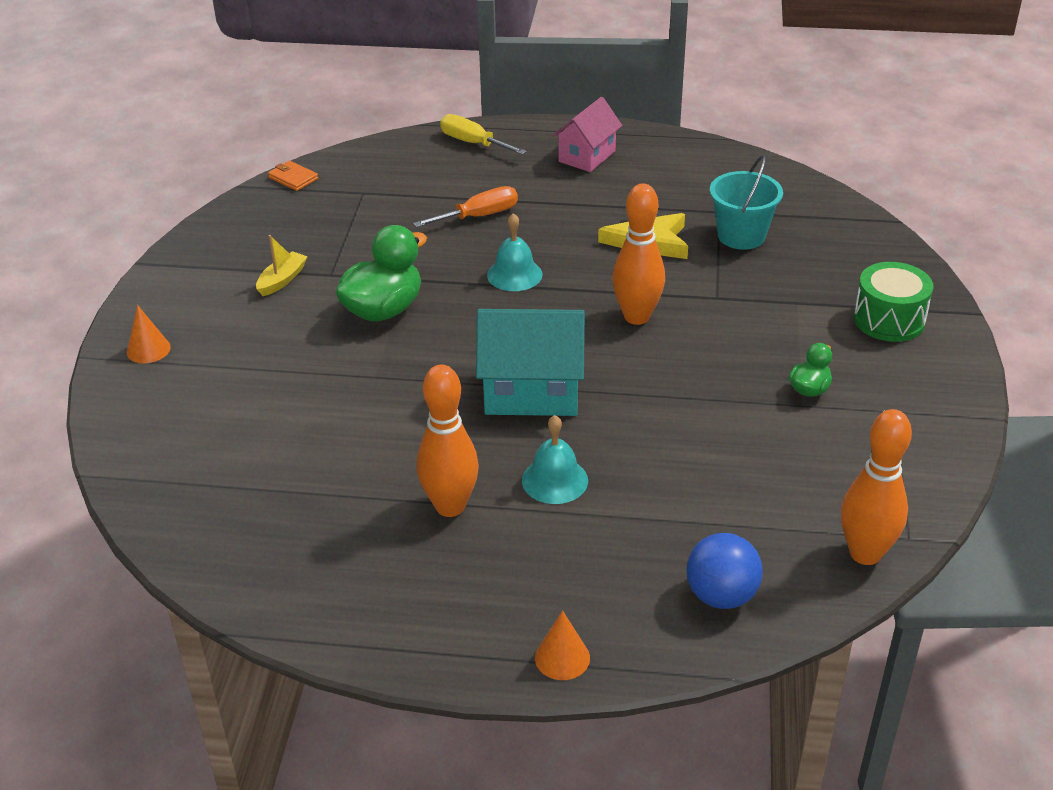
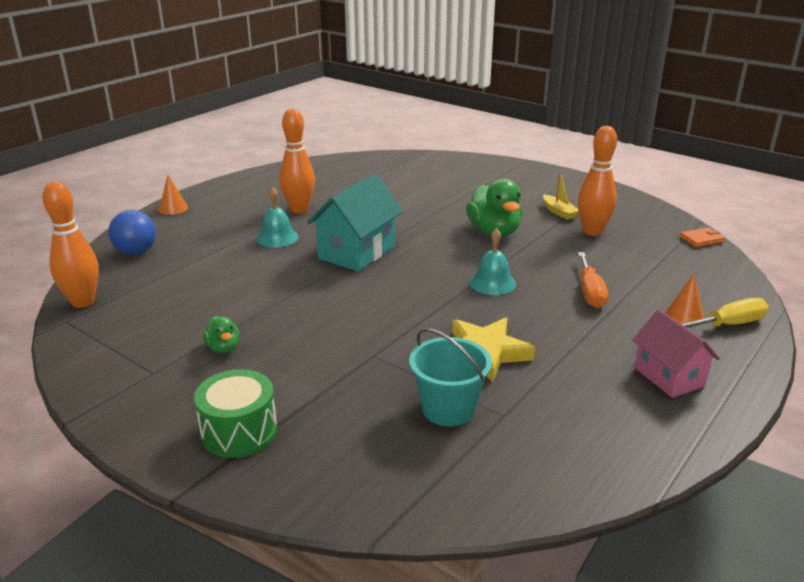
camera: 120 degrees right, 10 degrees down
orange cone [127,305,171,363] -> orange cone moved to [666,274,704,324]
orange bowling pin [612,184,665,325] -> orange bowling pin moved to [578,126,617,236]

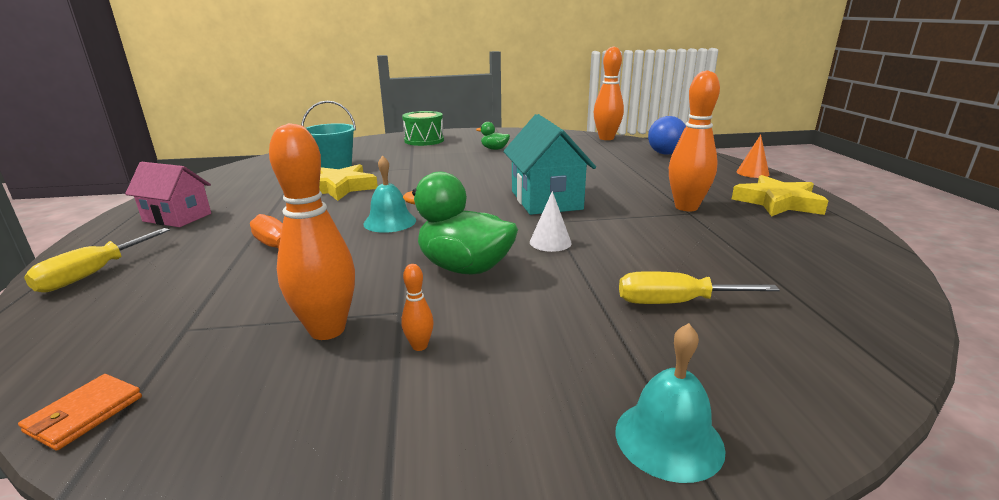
camera: 135 degrees right, 5 degrees down
turquoise bell [256,187,299,248] -> turquoise bell moved to [616,323,726,483]
yellow boat [543,172,579,220] -> orange bowling pin [401,264,434,351]
orange cone [666,274,704,324] -> none
none -> white cone [530,191,572,252]
none -> yellow screwdriver [619,271,780,304]
none -> yellow star [732,175,828,217]

